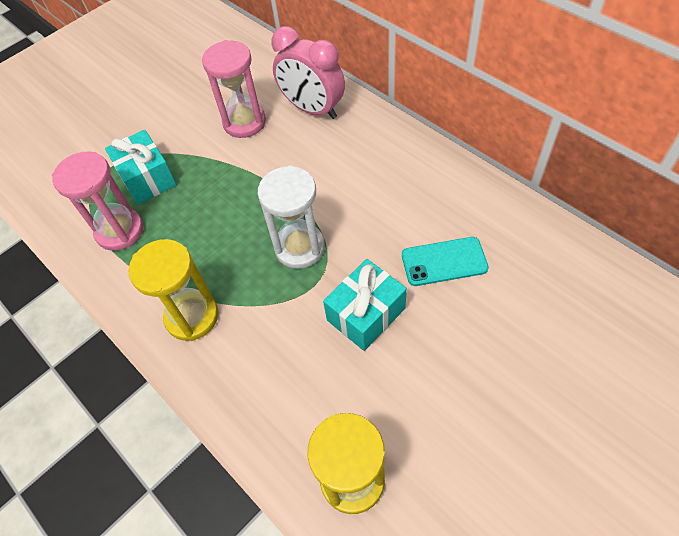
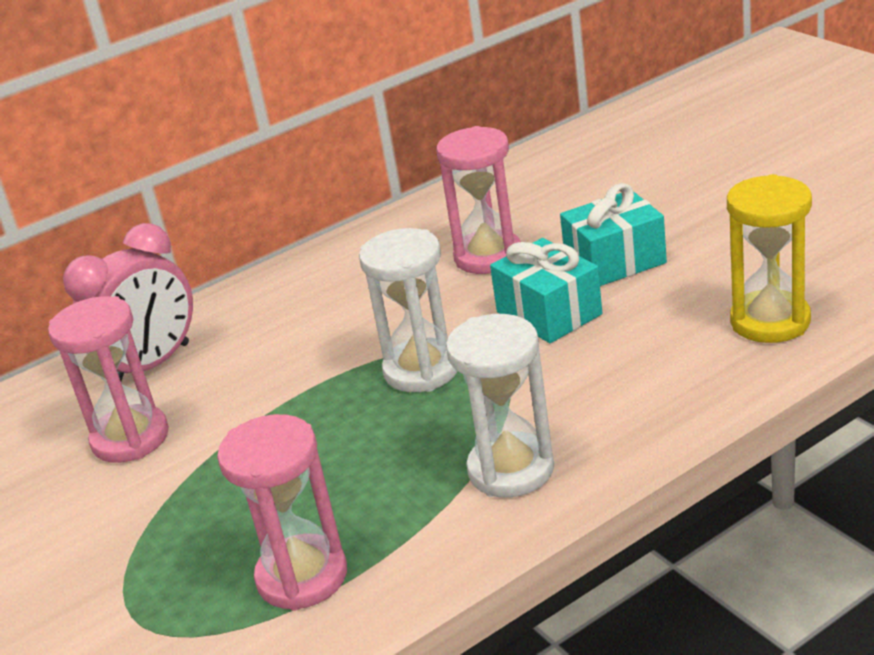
camera: 80 degrees left, 25 degrees down
turquoise gift [105,130,177,205] -> turquoise gift moved to [560,183,667,286]
yellow hourglass [129,239,219,341] -> white hourglass [446,314,554,498]
turquoise phone [402,237,489,286] -> pink hourglass [436,126,521,274]

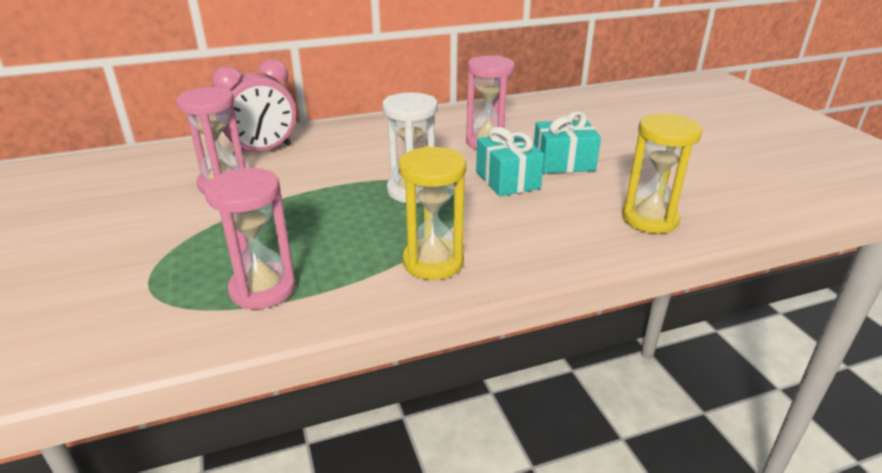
camera: 10 degrees right, 0 degrees up
white hourglass [446,314,554,498] -> yellow hourglass [399,146,466,280]

